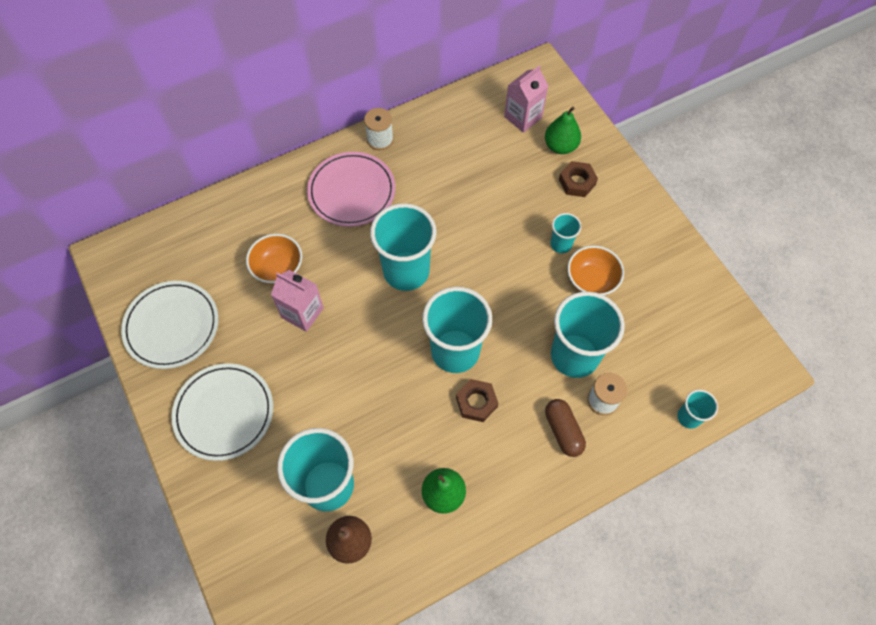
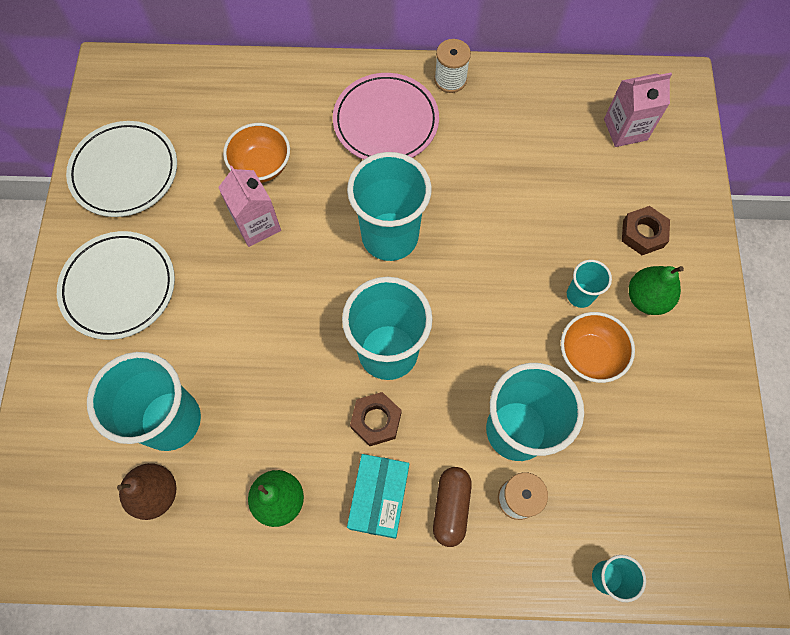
camera: 30 degrees right, 5 degrees up
green pear [545,106,581,154] -> green pear moved to [629,266,684,315]
none -> turquoise box [347,454,409,539]

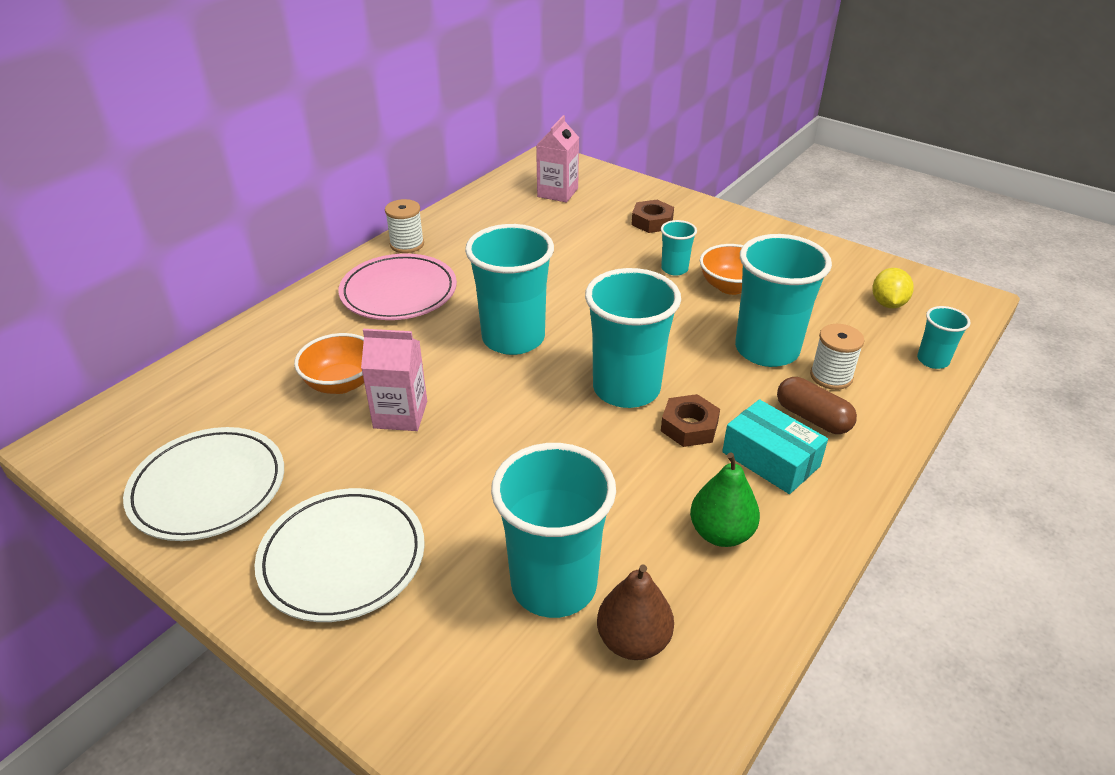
camera: 55 degrees left, 30 degrees down
green pear [629,266,684,315] -> none
none -> yellow lemon [872,268,914,308]

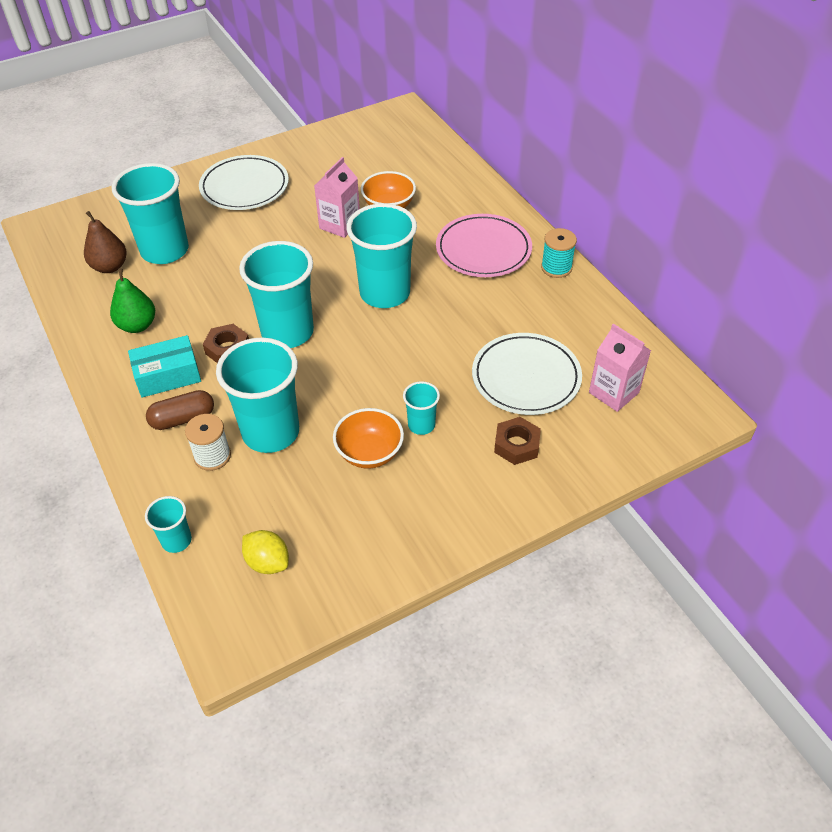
camera: 115 degrees right, 10 degrees up
white plate [123,427,284,541] -> white plate moved to [472,333,582,415]
white spool [385,199,424,253] -> turquoise spool [541,228,577,278]

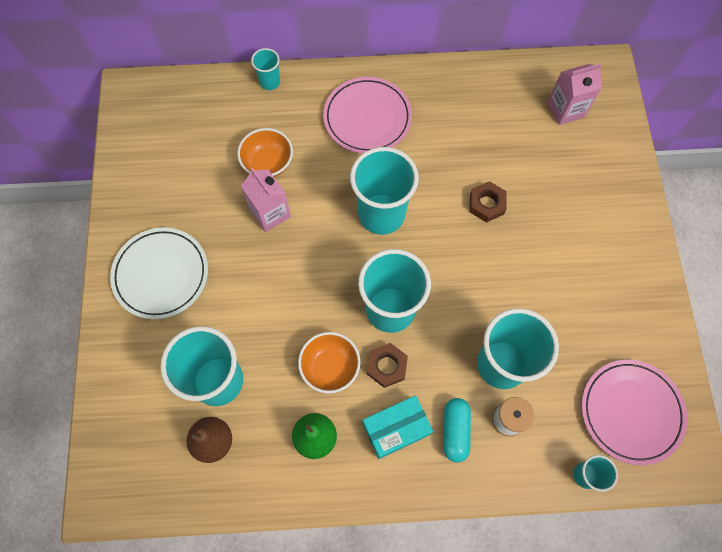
camera: 65 degrees left, 20 degrees up
turquoise box [128,335,201,398] -> turquoise box turned 60 degrees clockwise [363,395,433,459]
brown capsule [146,390,214,430] -> turquoise capsule [443,398,471,463]
yellow lemon [242,530,289,574] -> pink plate [582,360,687,465]
orange bowl [333,408,404,469] -> orange bowl moved to [298,332,361,393]
turquoise cup [403,381,440,435] -> turquoise cup moved to [251,48,280,90]
white plate [472,333,582,415] -> none
brown nut [494,417,541,465] -> brown nut moved to [469,181,507,223]
turquoise spool [541,228,577,278] -> none

